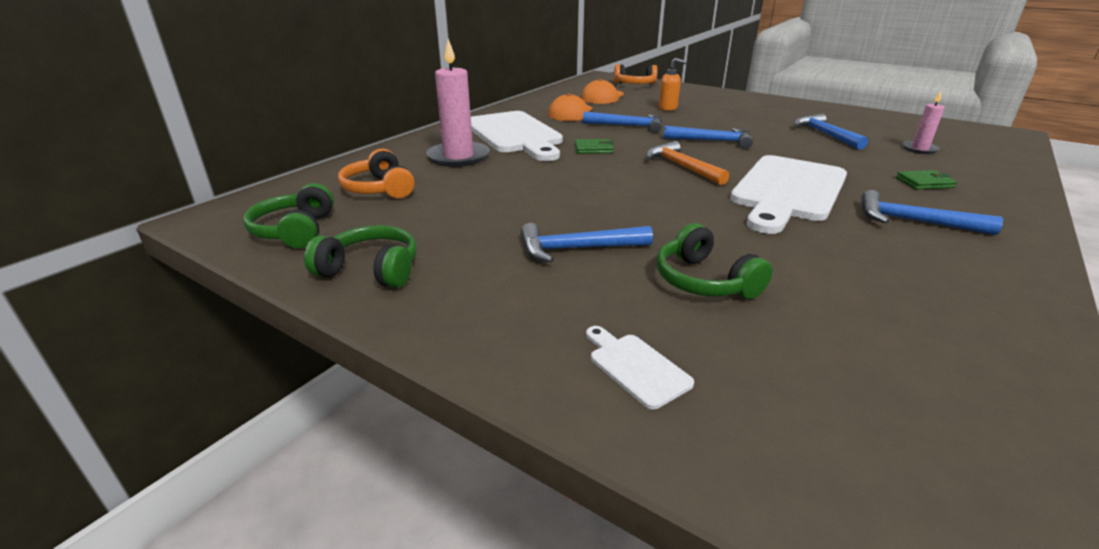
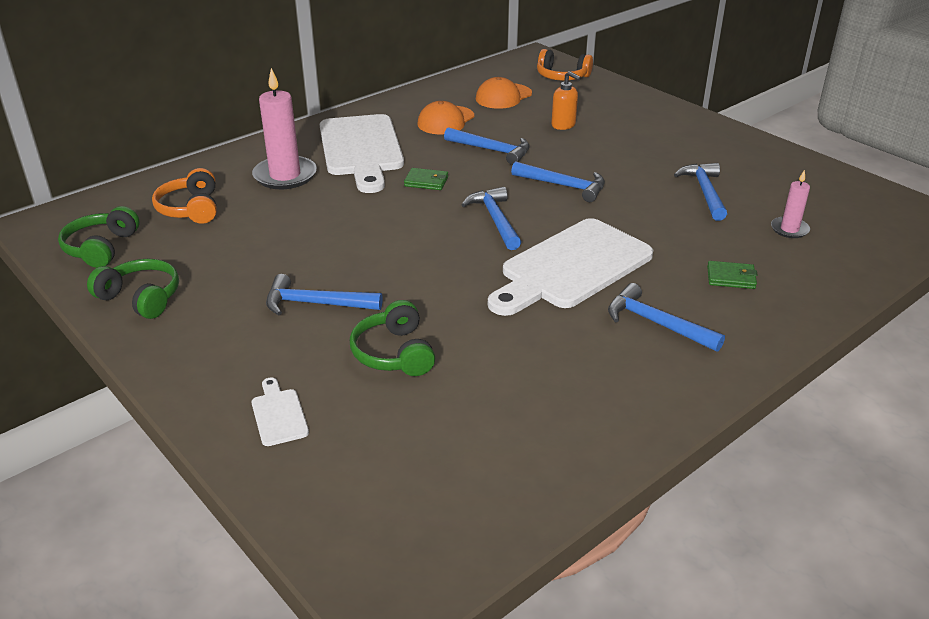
camera: 15 degrees right, 5 degrees up
orange hammer [646,141,730,185] -> blue hammer [461,187,521,250]

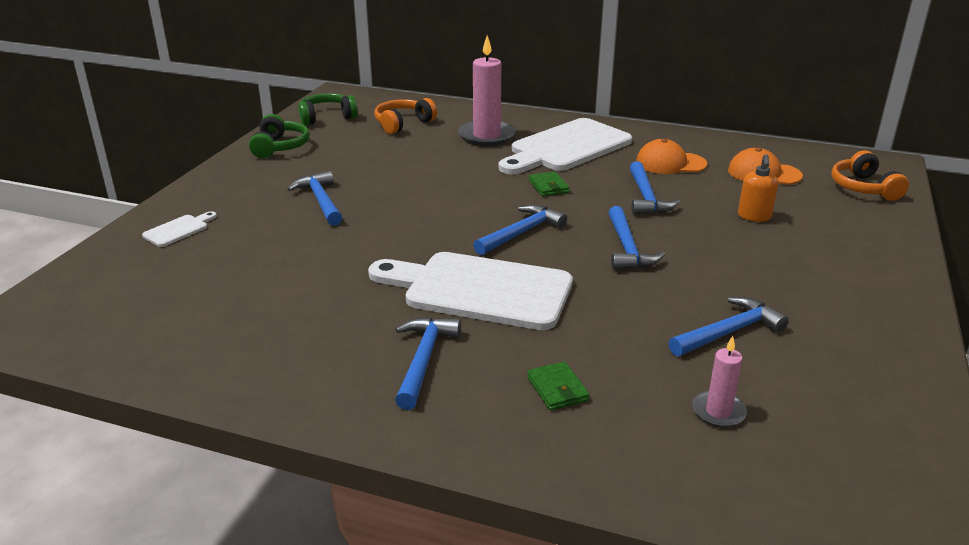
camera: 60 degrees right, 5 degrees down
green headphones [350,300,435,376] -> none

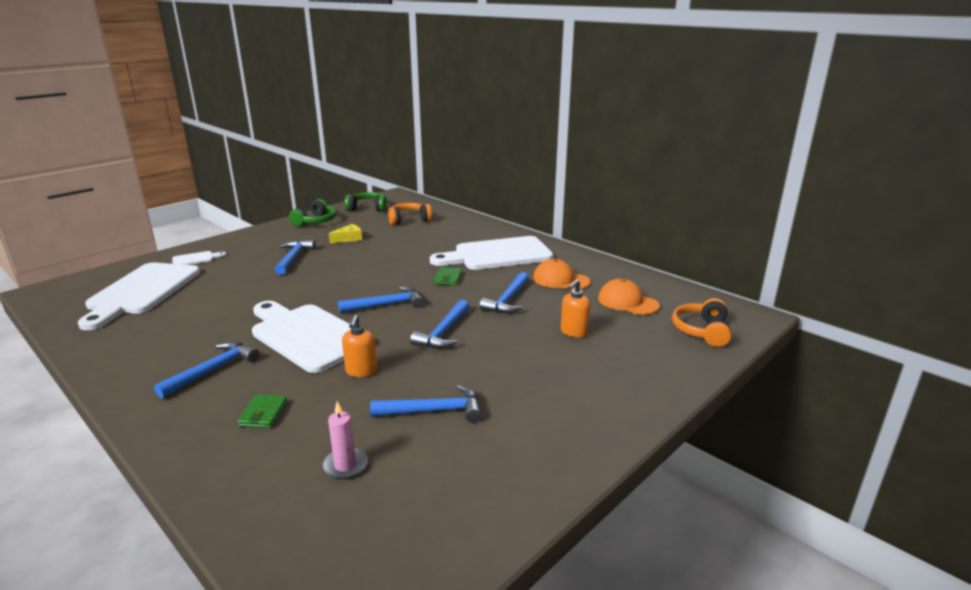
camera: 25 degrees right, 5 degrees down
pink candle [458,36,516,146] -> none
none -> white cutting board [78,262,200,330]
none -> yellow cheese [329,224,362,244]
none -> orange soap dispenser [342,315,377,377]

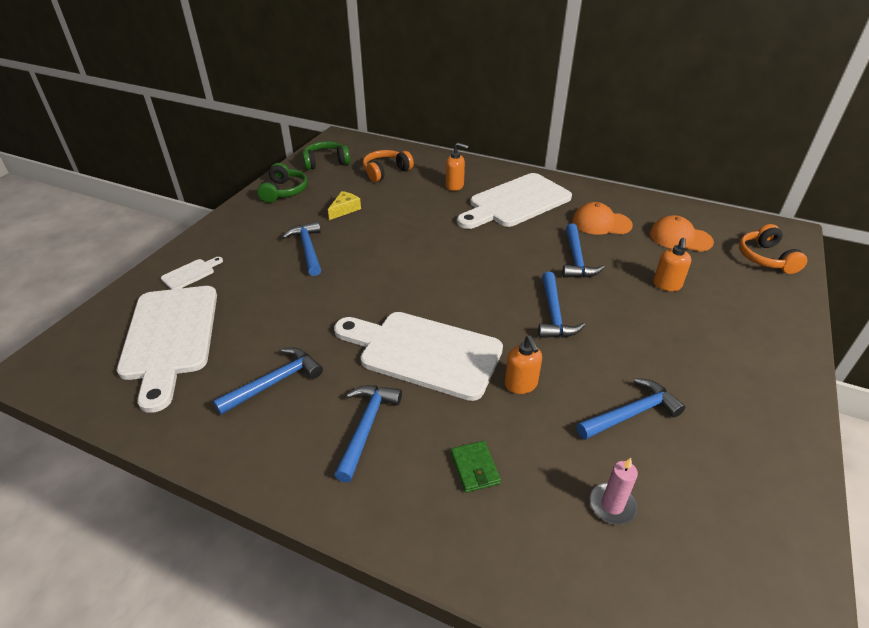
camera: 20 degrees left, 15 degrees up
blue hammer [338,286,424,313] -> blue hammer moved to [213,347,323,415]
green wallet [434,267,462,285] -> none
none -> orange soap dispenser [446,143,469,191]

